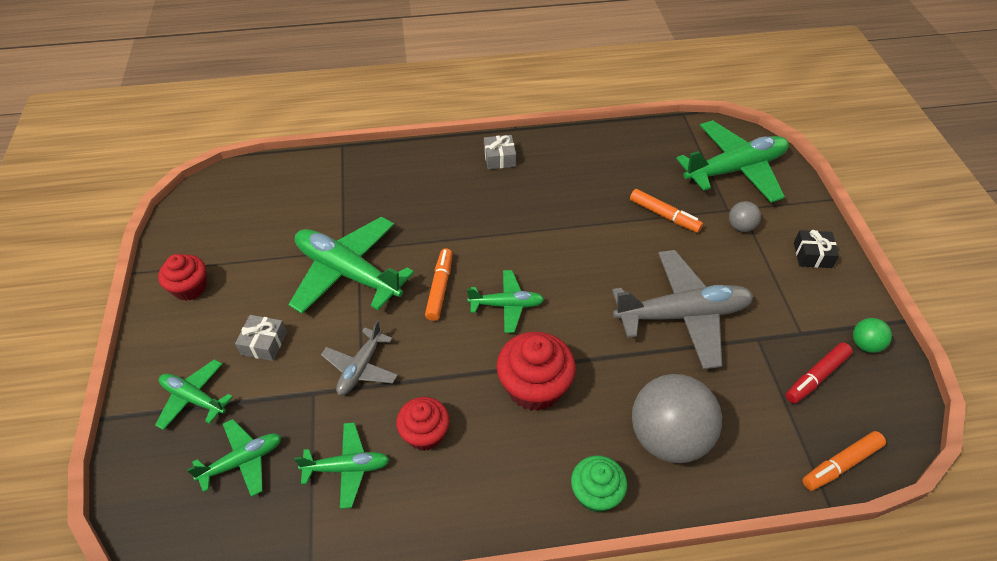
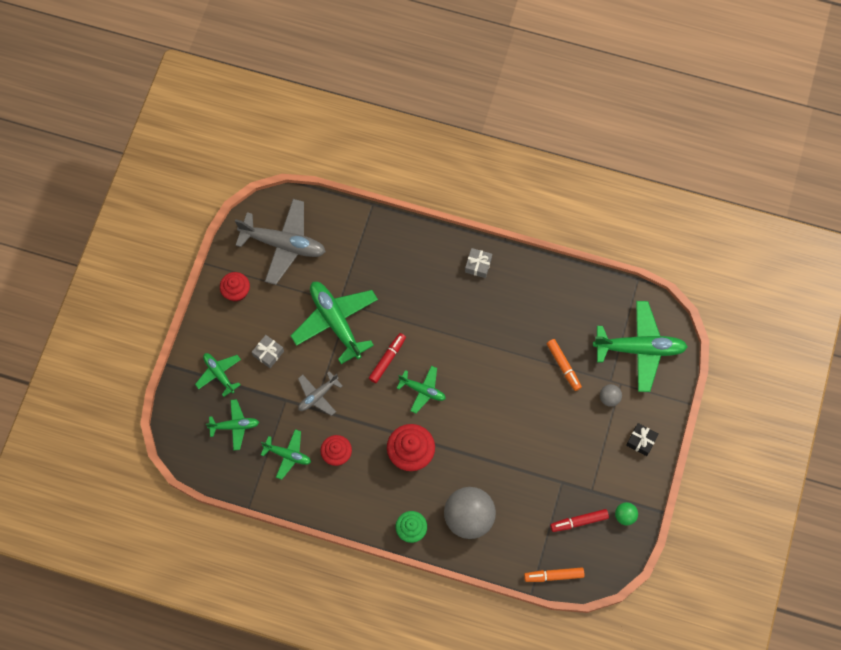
camera: 25 degrees right, 20 degrees up
orange marker [425,248,452,321] -> red marker [369,333,406,383]
grey plane [612,250,753,369] -> grey plane moved to [235,199,326,285]

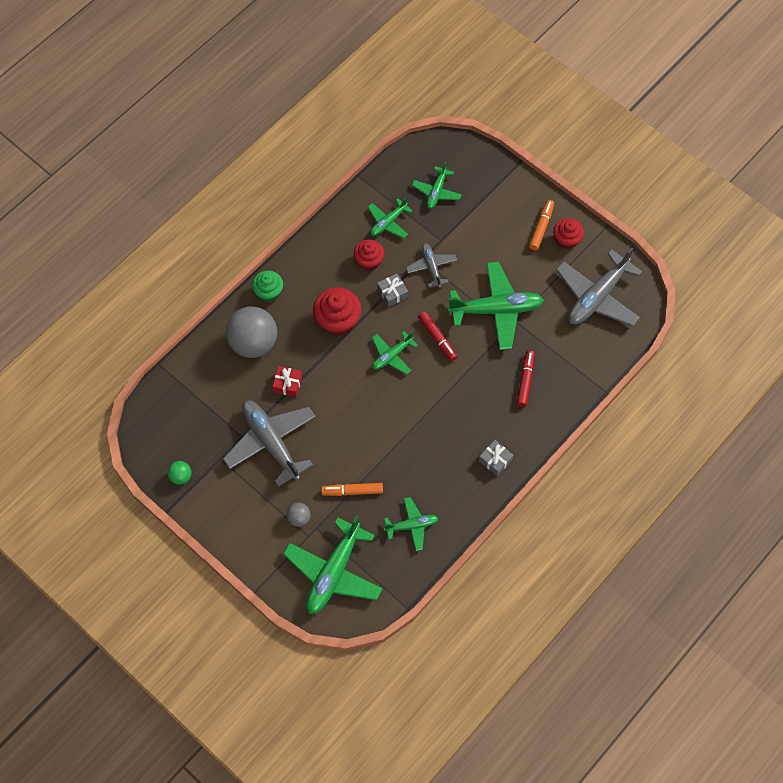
camera: 115 degrees right, 5 degrees down
green plane [195,353,241,397] -> green plane moved to [384,497,439,551]
grey gift [252,335,284,368] -> grey gift moved to [377,274,408,307]
orange marker [524,567,584,582] -> orange marker moved to [529,200,554,250]
red marker [550,509,609,532] -> red marker moved to [517,350,535,407]
black gift [626,423,659,456] -> none
none -> grey plane [223,400,316,487]
none -> red gift [272,366,302,397]

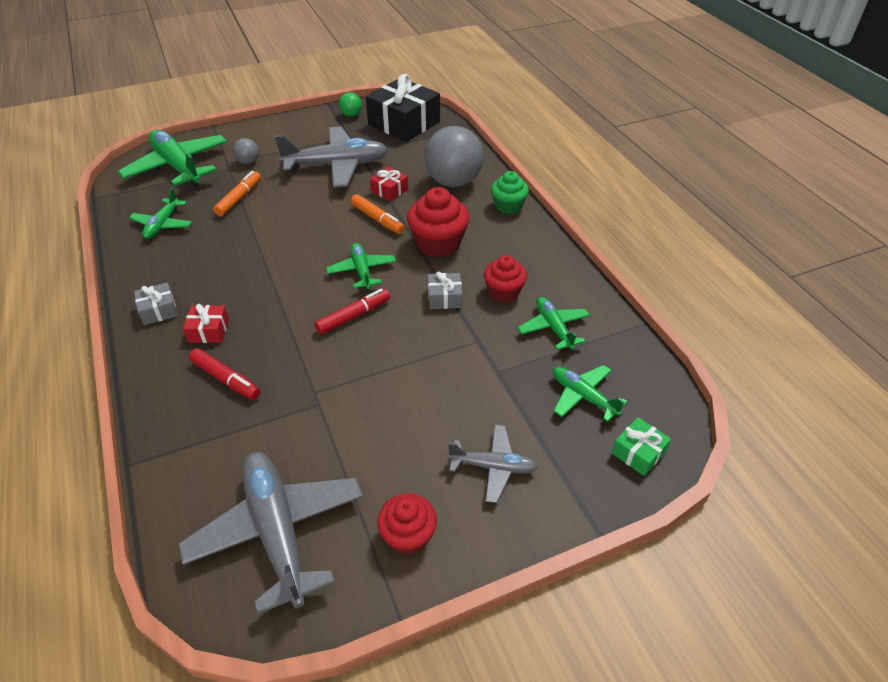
camera: 115 degrees right, 20 degrees down
grey plane [406,243,457,288] -> grey plane moved to [448,425,538,503]
red marker [418,312,457,361] -> red marker turned 150 degrees clockwise [315,288,390,335]
green plane [448,262,544,350] -> none
orange marker [529,200,554,250] -> orange marker moved to [351,194,405,234]
none -> red gift [183,304,229,343]
none -> black gift [366,74,440,142]
none -> green gift [612,417,671,476]

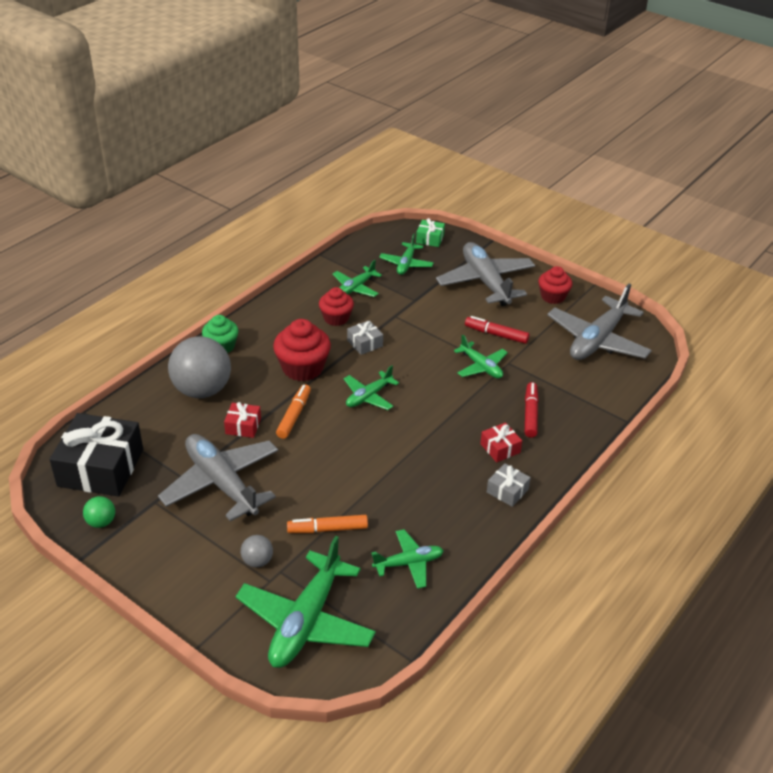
camera: 120 degrees left, 5 degrees down
red marker [315,288,390,335] -> red marker moved to [465,316,529,344]
grey plane [448,425,538,503] -> grey plane [436,242,535,306], size x1.85
none -> green plane [454,334,508,378]

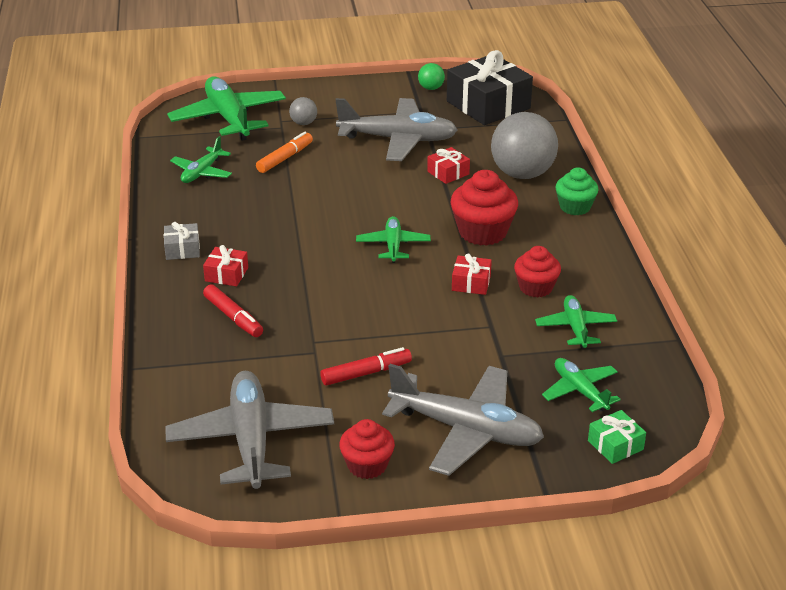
camera: 135 degrees right, 5 degrees down
orange marker [276,384,311,439] -> none
grey gift [347,320,383,355] -> red gift [452,254,492,295]
green plane [454,334,508,378] -> none

